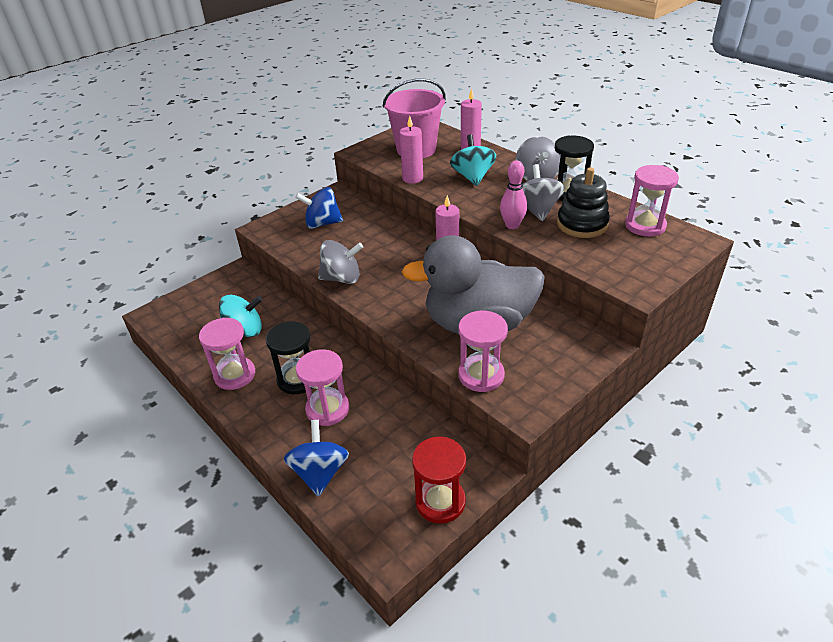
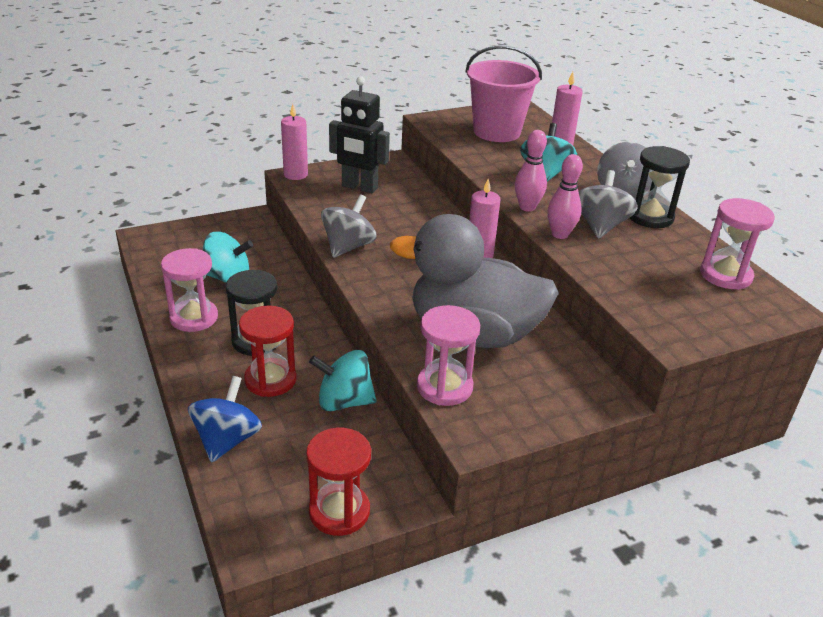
camera: 15 degrees right, 5 degrees down
blue spinning top [295,187,343,229] -> black robot [329,76,390,193]
pink hourglass [296,349,349,426] -> red hourglass [239,305,297,397]
grey spinning top [318,240,363,284] -> grey spinning top turned 75 degrees counterclockwise [321,194,377,258]
pink candle [399,116,423,184] -> pink candle moved to [281,104,308,180]
black stacking toy [557,168,610,238] -> none
none -> turquoise spinning top [309,350,377,412]
none -> pink bowling pin [515,130,547,212]

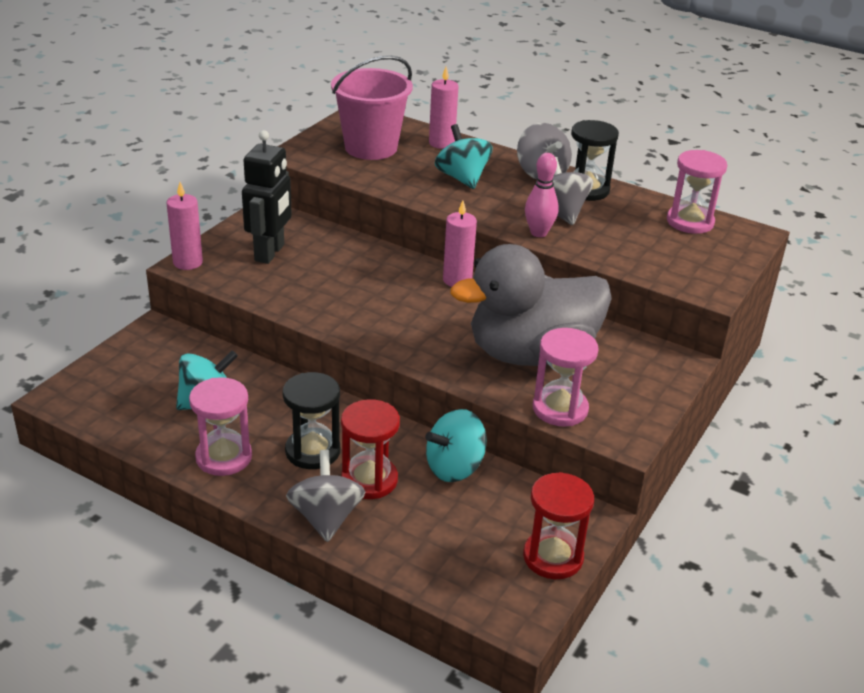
camera: 35 degrees left, 0 degrees up
blue spinning top [188,376,262,463] -> none
grey spinning top [321,194,377,258] -> grey spinning top moved to [286,450,365,542]
black robot [329,76,390,193] -> black robot turned 60 degrees counterclockwise [242,130,292,264]
pink bowling pin [515,130,547,212] -> none

